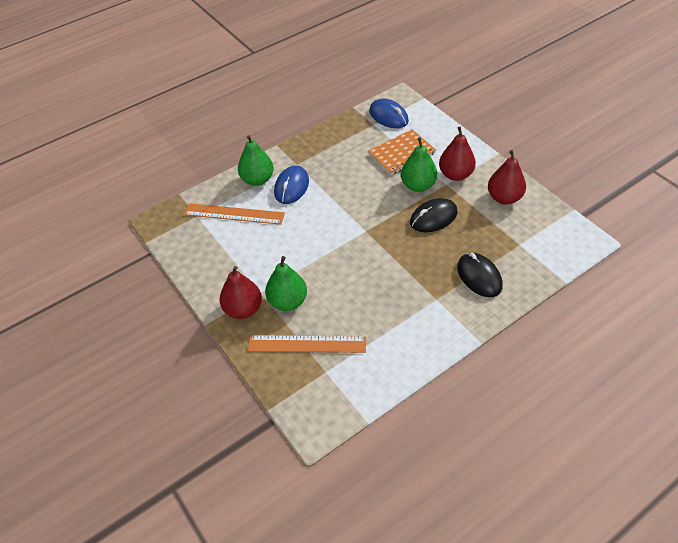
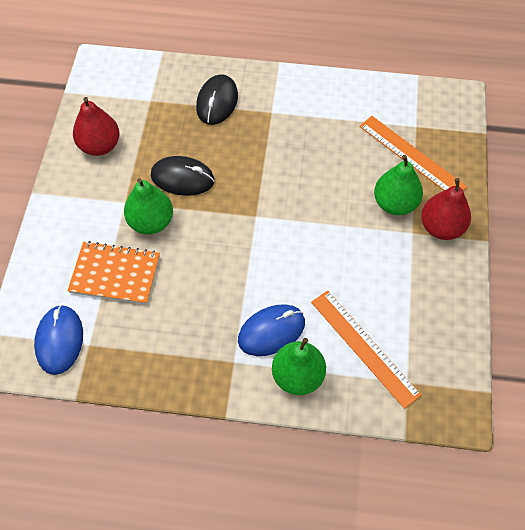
camera: 140 degrees left, 10 degrees up
red pear [439,127,476,181] -> none

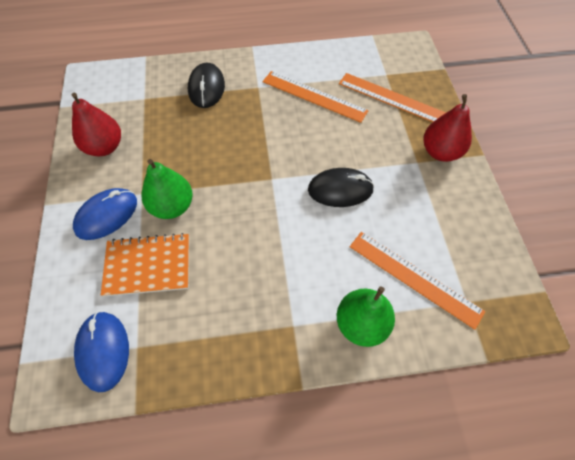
camera: 15 degrees left, 0 degrees up
black mouse [151,156,215,196] -> black mouse moved to [308,168,374,207]
blue mouse [238,304,305,356] -> blue mouse moved to [73,188,137,240]
green pear [374,155,423,215] -> none
none -> orange ruler [262,71,369,123]

